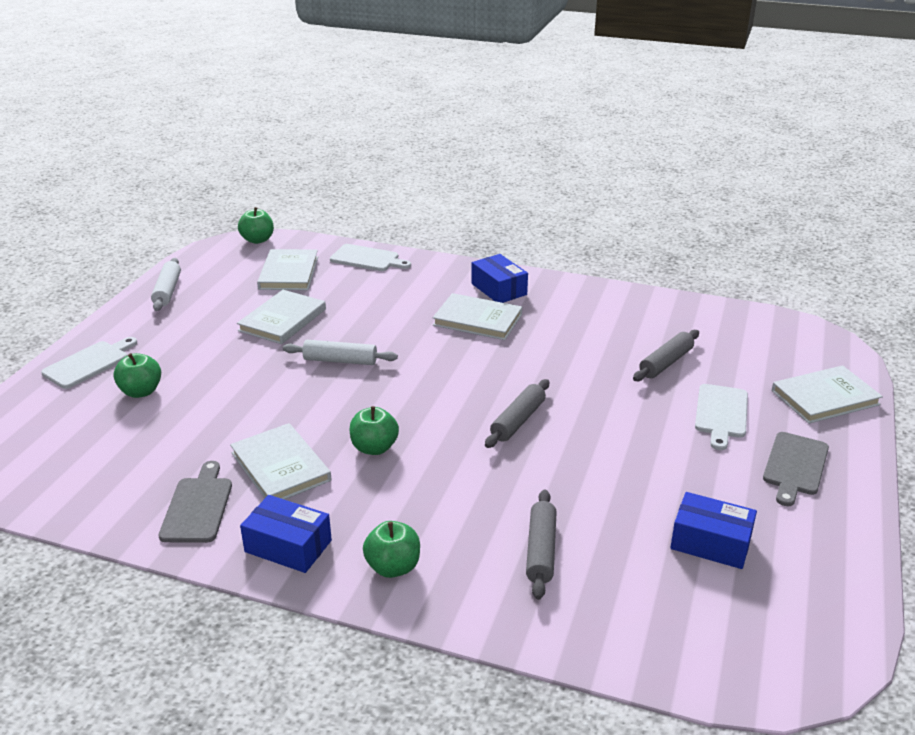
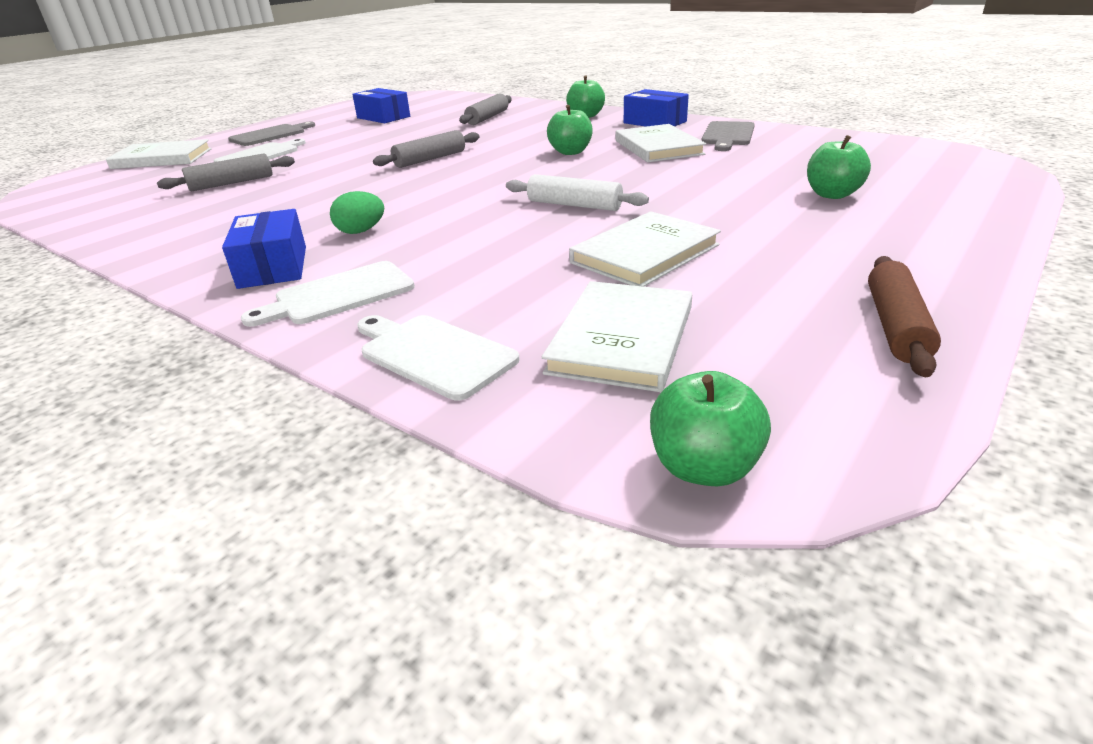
camera: 160 degrees left, 0 degrees up
white cutting board [41,337,137,389] -> white cutting board moved to [241,261,415,327]
white rolling pin [151,258,181,311] -> brown rolling pin [868,256,941,377]
white book [433,293,522,340] -> green egg [330,191,384,234]

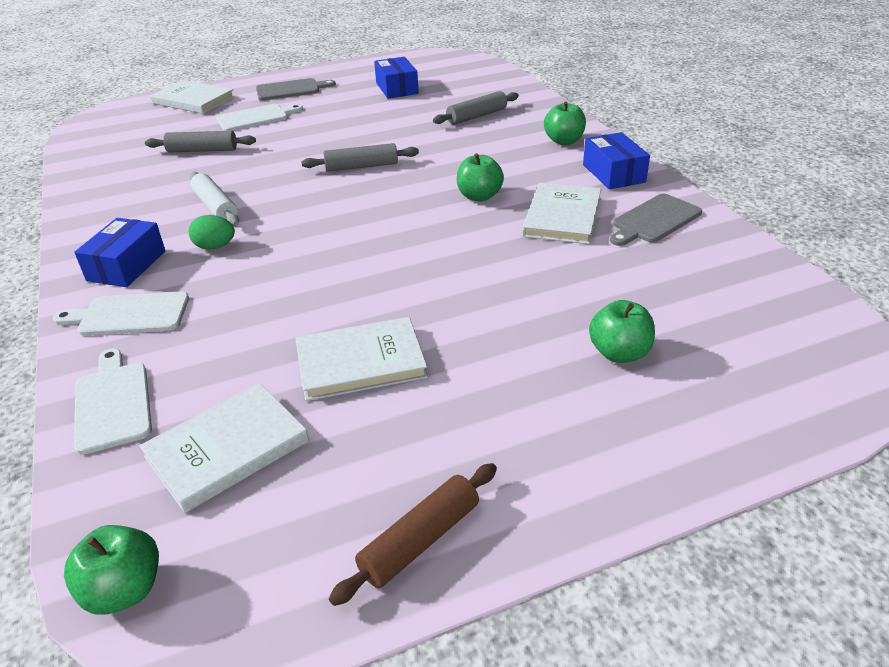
camera: 30 degrees right, 5 degrees up
white rolling pin [506,174,649,211] -> white rolling pin moved to [190,172,239,226]

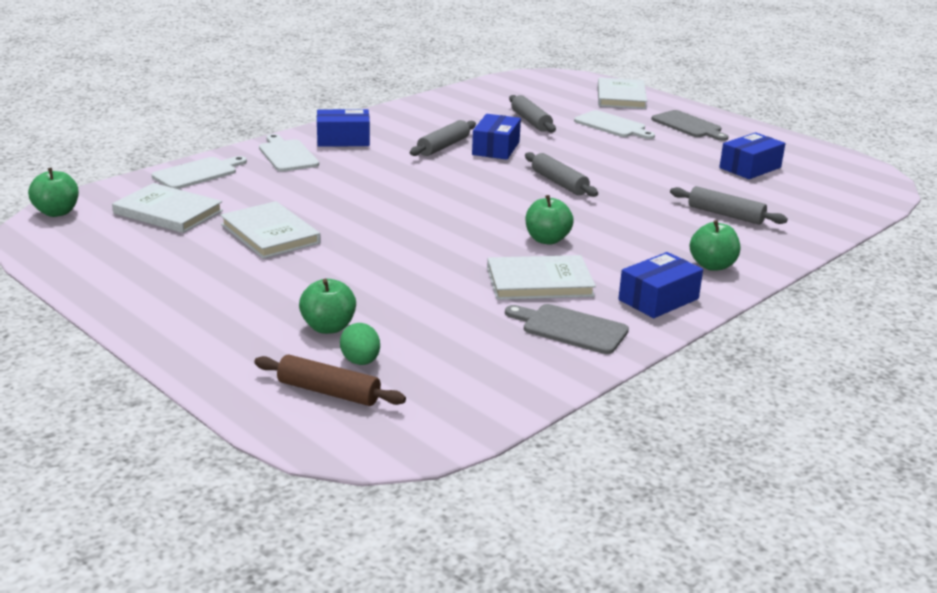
camera: 65 degrees right, 10 degrees down
green egg [189,215,235,250] -> green egg moved to [340,323,380,365]
white rolling pin [190,172,239,226] -> grey rolling pin [410,120,476,156]
brown rolling pin [329,463,497,606] -> brown rolling pin moved to [254,354,406,406]
none -> blue box [472,114,521,160]

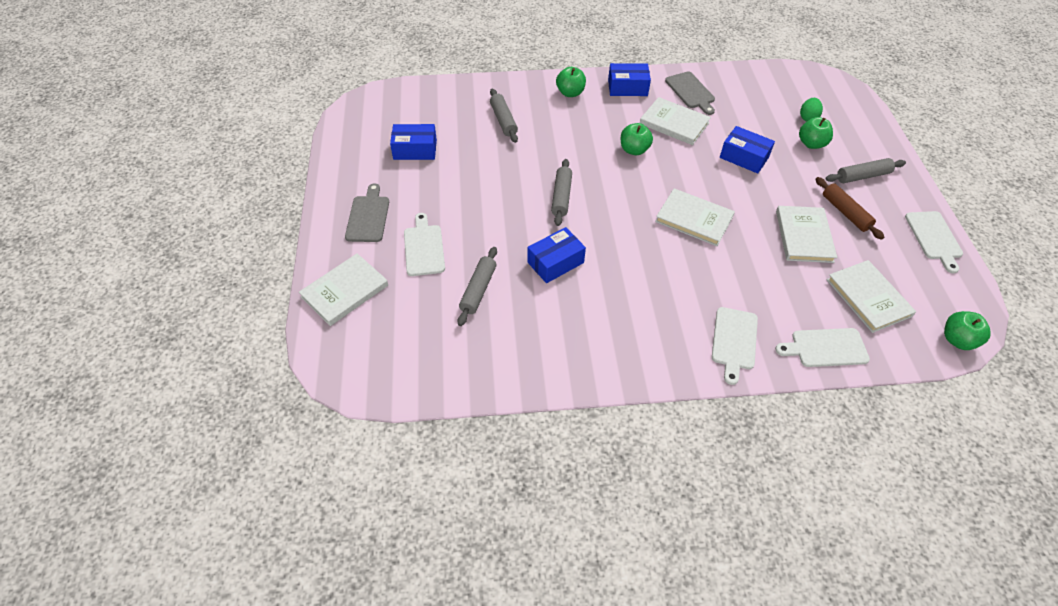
camera: 140 degrees left, 25 degrees up
brown rolling pin [254,354,406,406] -> brown rolling pin moved to [815,177,884,240]
blue box [317,109,370,147] -> blue box moved to [720,126,775,173]
grey rolling pin [410,120,476,156] -> grey rolling pin moved to [825,158,906,183]
none -> white book [655,188,735,246]
none -> white cutting board [905,211,963,273]

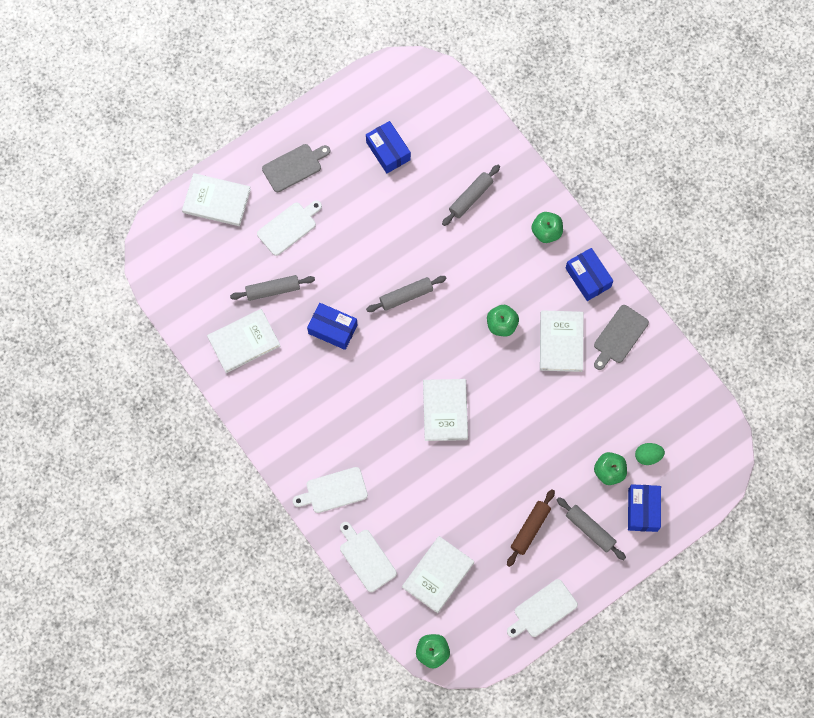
camera: 60 degrees right, 20 degrees up
blue box [720,126,775,173] -> blue box moved to [628,484,661,532]
white book [776,206,837,263] -> white book moved to [207,309,280,373]

